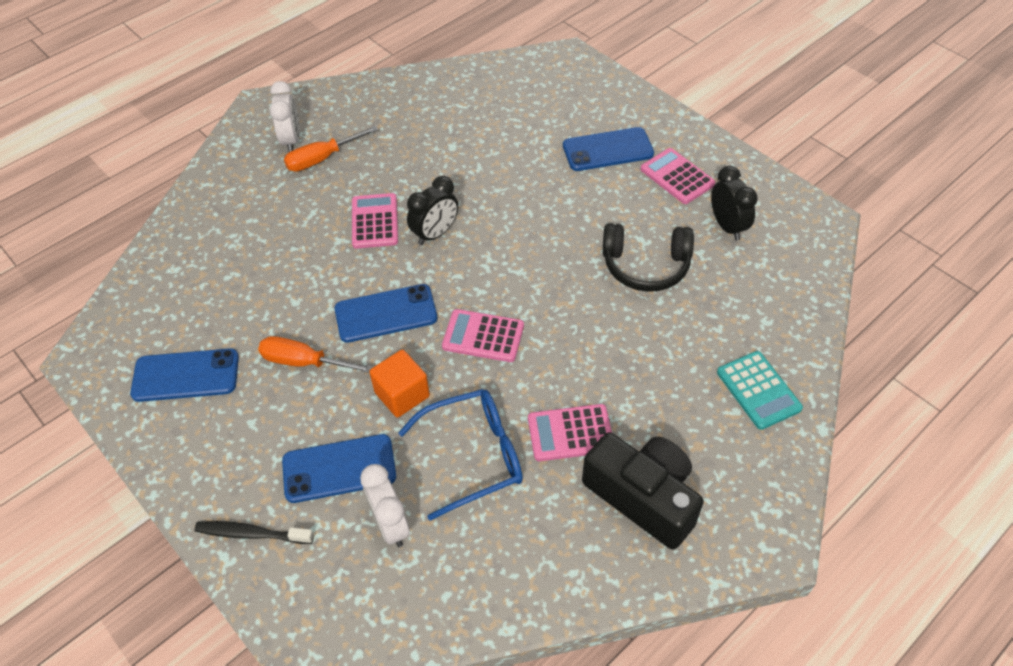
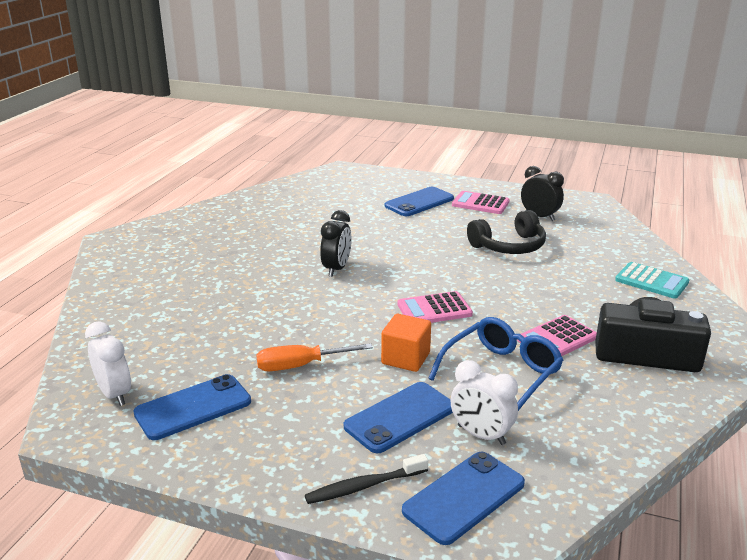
camera: 30 degrees left, 25 degrees down
white clock [270,81,300,152] -> white clock moved to [85,321,131,406]
orange screwdriver [284,126,378,172] -> none
blue phone [335,284,437,343] -> blue phone moved to [402,452,525,545]
pink calculator [352,193,398,249] -> none

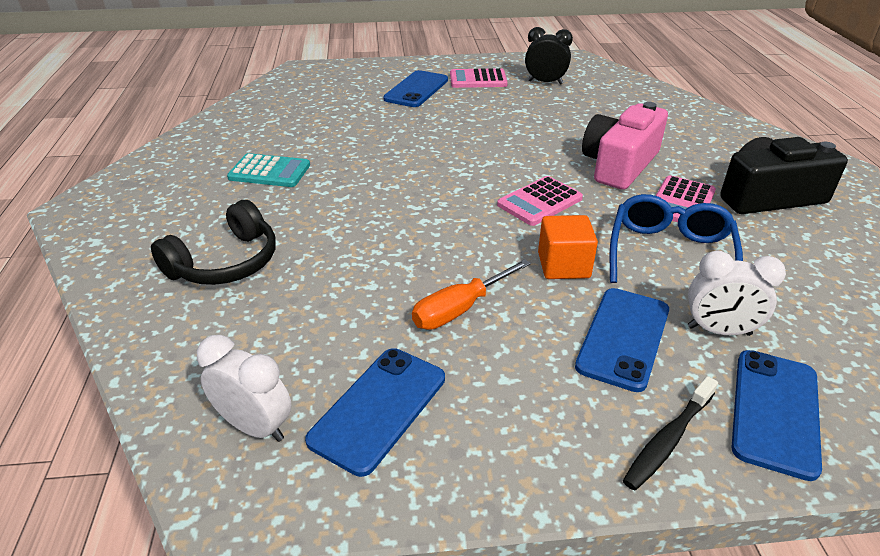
camera: 25 degrees left, 10 degrees up
black clock [320,210,352,277] -> none
black headphones [467,210,546,254] -> black headphones moved to [151,200,276,285]
turquoise calculator [615,262,689,299] -> turquoise calculator moved to [227,153,310,187]
none -> pink camera [582,102,668,190]

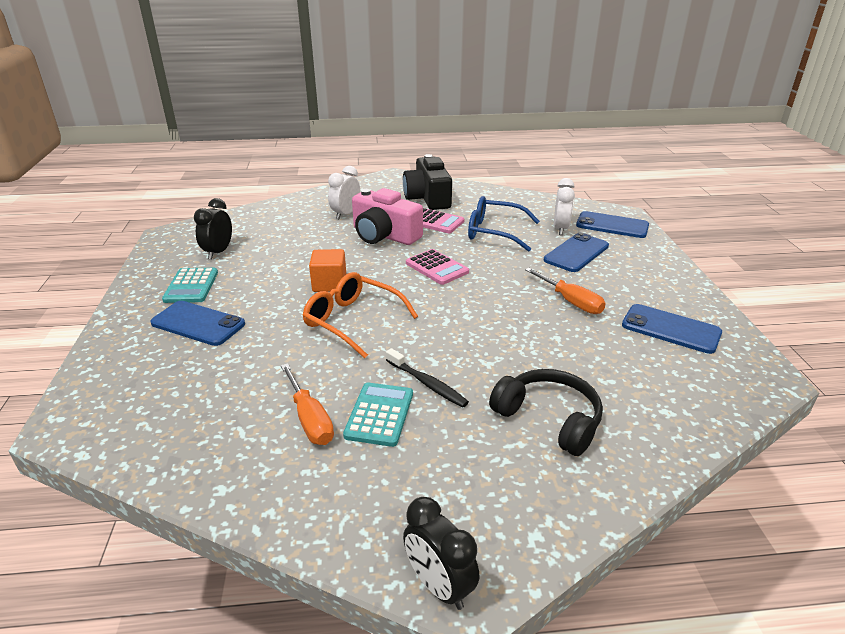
camera: 90 degrees left, 5 degrees down
white clock [197,335,291,442] -> white clock moved to [328,166,360,219]
pink calculator [450,68,508,88] -> turquoise calculator [162,268,218,303]
orange cube [538,215,598,279] -> orange cube moved to [309,249,346,292]
blue phone [575,288,669,392] -> blue phone turned 75 degrees counterclockwise [544,233,609,272]
black toothbrush [623,376,718,491] -> black toothbrush moved to [386,348,469,407]
none -> orange screwdriver [281,363,334,445]
none -> orange glasses [302,272,418,358]
none -> black clock [403,497,479,610]

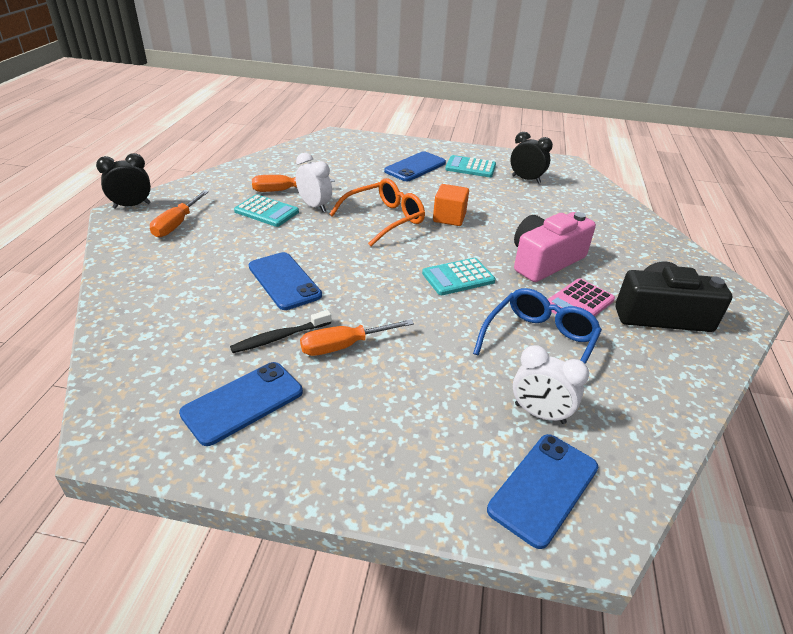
camera: 105 degrees right, 5 degrees up
white clock [328,166,360,219] -> white clock moved to [296,153,332,212]
black toothbrush [386,348,469,407] -> black toothbrush moved to [230,310,331,353]
pink calculator [406,249,469,285] -> turquoise calculator [422,258,496,295]
black headphones [489,369,603,456] -> none
blue phone [544,233,609,272] -> blue phone moved to [249,252,322,310]
none -> orange screwdriver [150,190,209,238]

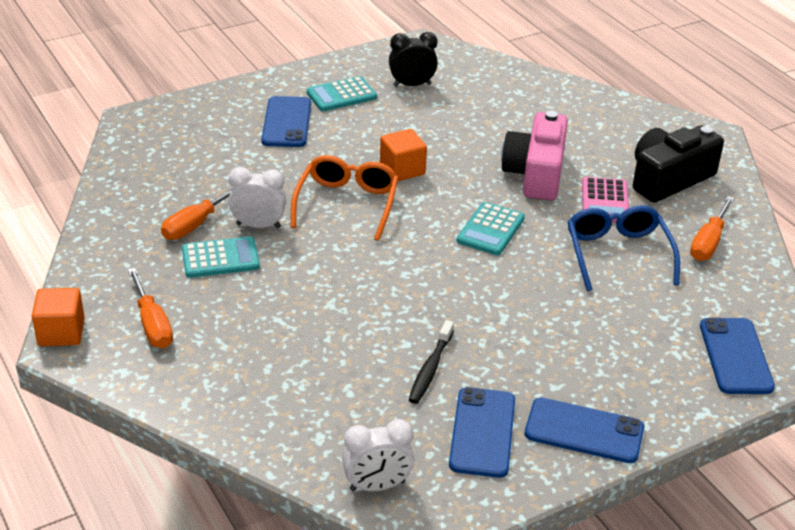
camera: 40 degrees left, 0 degrees up
black clock [96,153,151,209] -> orange cube [32,288,85,346]
blue phone [249,252,322,310] -> blue phone moved to [525,398,644,463]
orange screwdriver [300,319,414,356] -> orange screwdriver moved to [690,196,734,261]
white clock [513,345,589,424] -> white clock moved to [342,419,415,491]

